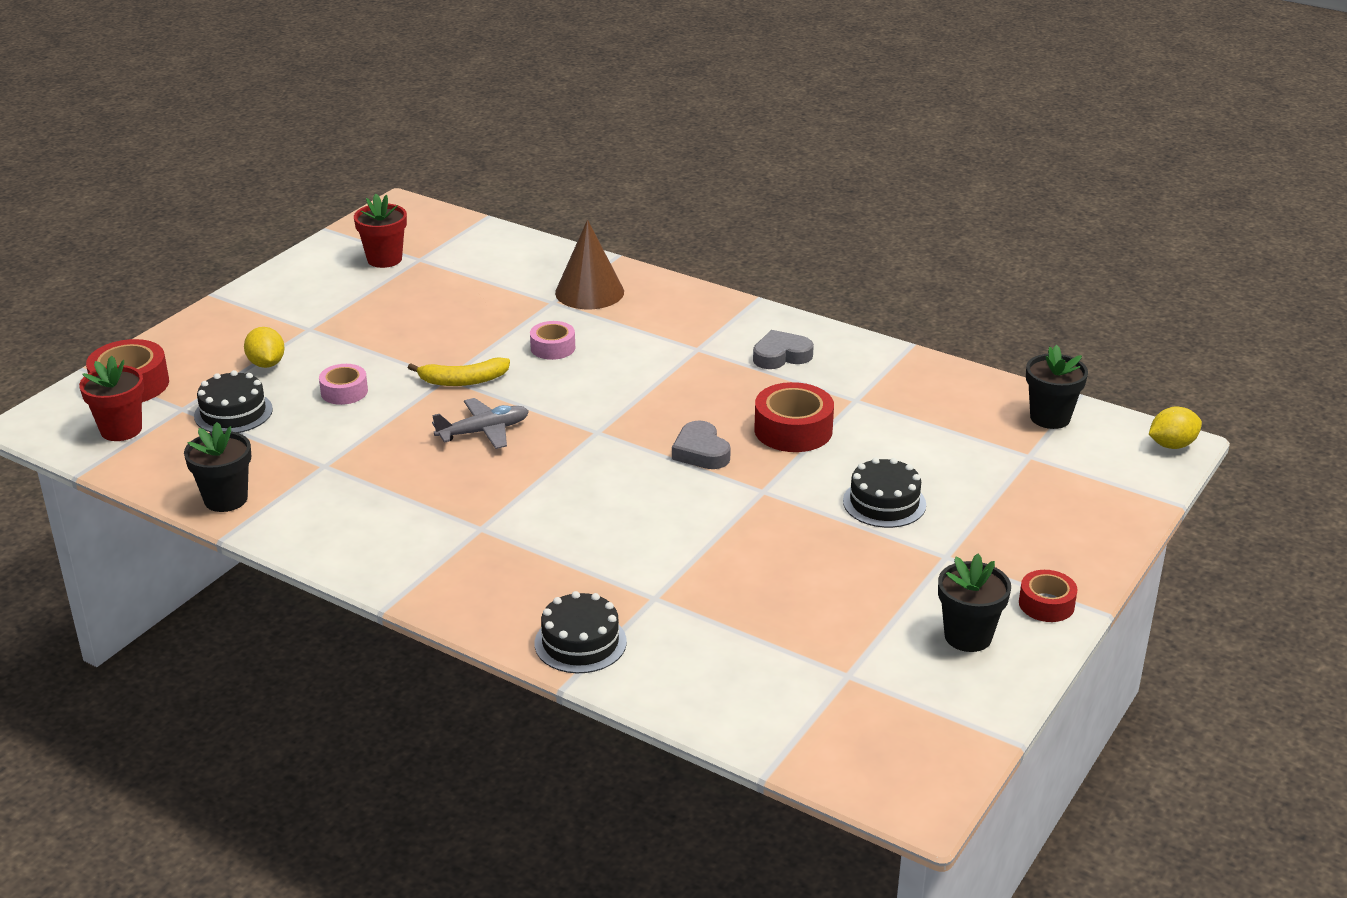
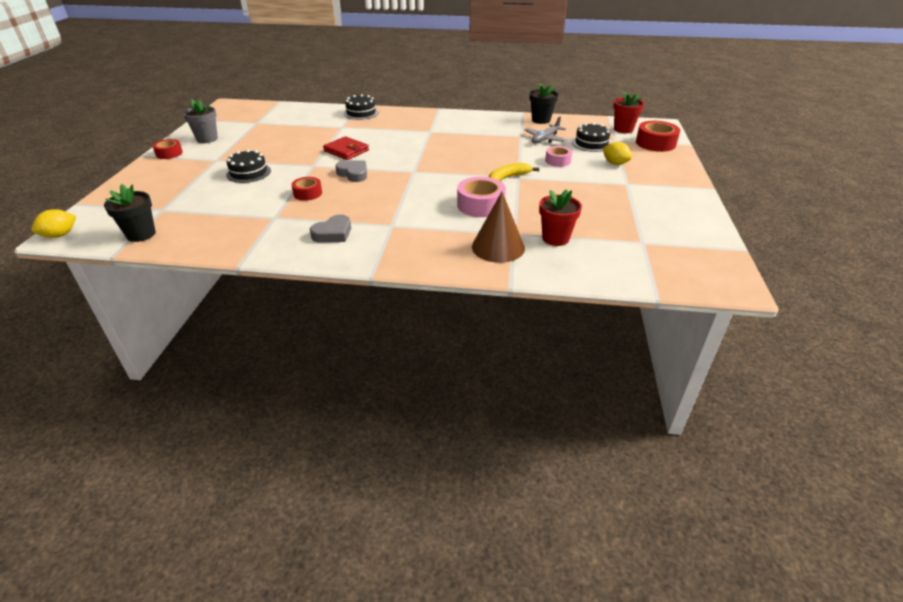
camera: 155 degrees right, 5 degrees up
red flower pot [354,194,407,268] -> red flower pot moved to [539,189,582,246]
grey plane [432,398,529,449] -> grey plane moved to [525,116,567,143]
pink tape [530,321,575,360] -> pink tape [457,177,506,217], size x1.63
red tape [754,382,834,452] -> red tape [292,177,322,201], size x0.61
black flower pot [938,554,1011,652] -> grey flower pot [183,99,218,143]
none -> red wallet [323,136,369,160]

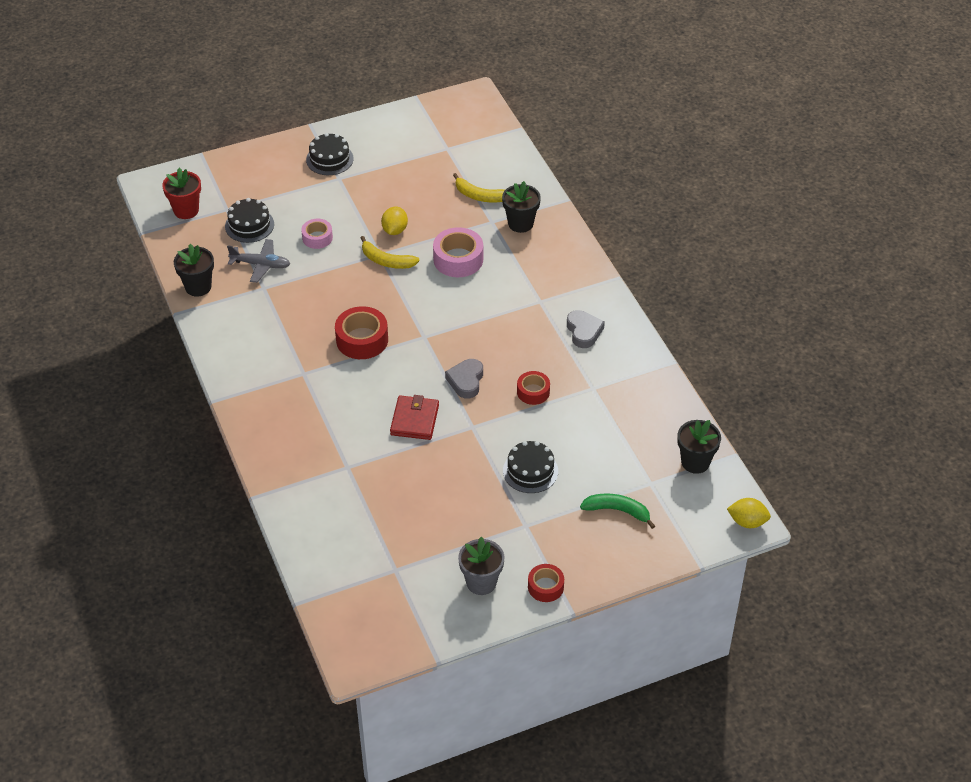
camera: 120 degrees left, 10 degrees up
grey heart [310,215,351,243] -> grey heart turned 60 degrees clockwise [567,310,605,348]
black cake [344,94,379,120] -> black cake moved to [306,133,353,175]
brown cone [472,192,525,263] -> black flower pot [502,181,541,233]
red flower pot [539,189,582,246] -> yellow banana [453,173,505,202]
yellow lemon [603,142,632,165] -> yellow lemon moved to [381,207,408,235]
red tape [636,121,680,152] -> red tape moved to [335,306,388,359]
none -> green banana [580,494,655,529]

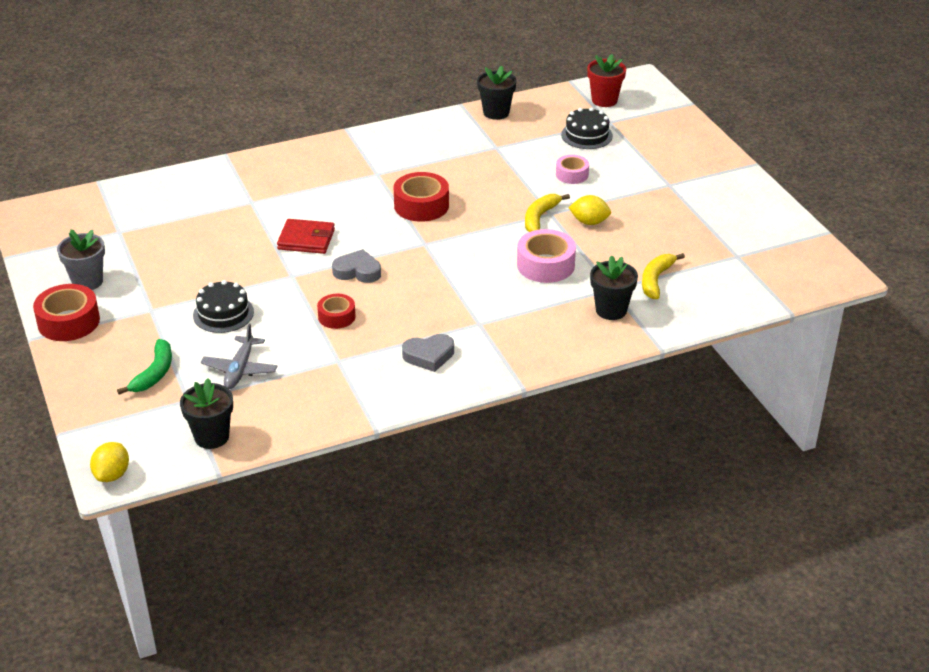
camera: 90 degrees right, 10 degrees down
grey plane [227,239,290,283] -> grey plane moved to [201,323,277,389]
black cake [306,133,353,175] -> none
red tape [528,564,564,602] -> red tape [33,284,100,341], size x1.63

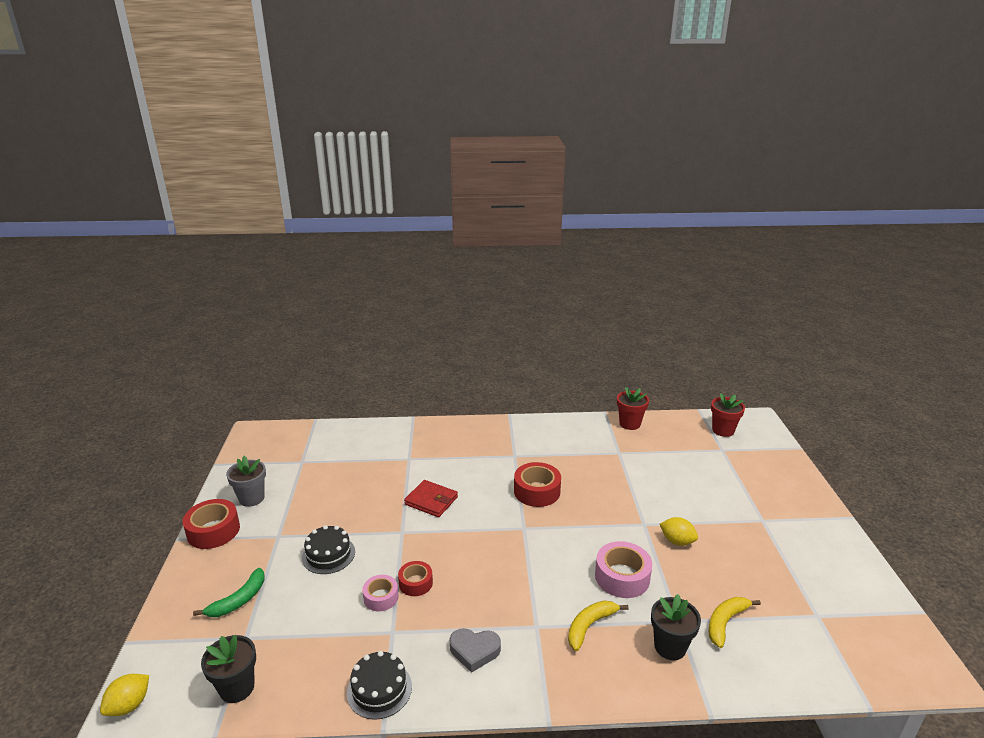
camera: 20 degrees right, 10 degrees down
grey plane [201,323,277,389] -> none
grey heart [332,249,381,283] -> none
black flower pot [477,66,516,120] -> red flower pot [617,387,649,430]
yellow banana [525,194,570,232] -> yellow banana moved to [568,601,629,651]
pink tape [556,155,589,184] -> pink tape moved to [362,575,399,612]
black cake [561,107,613,149] -> black cake moved to [347,651,412,720]

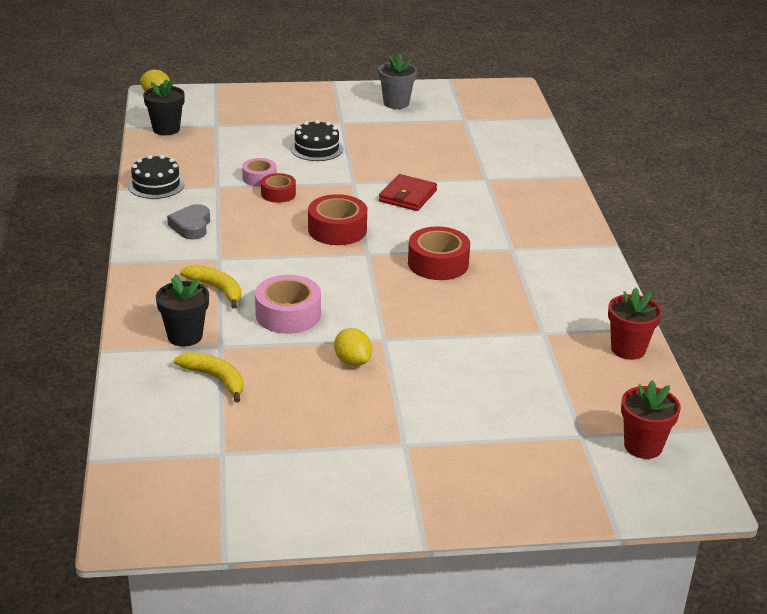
camera: 85 degrees right, 5 degrees up
red tape [182,499,240,549] -> red tape moved to [308,194,367,245]
green banana [193,568,265,617] -> none
yellow lemon [660,517,698,546] -> yellow lemon turned 60 degrees counterclockwise [334,328,372,366]

